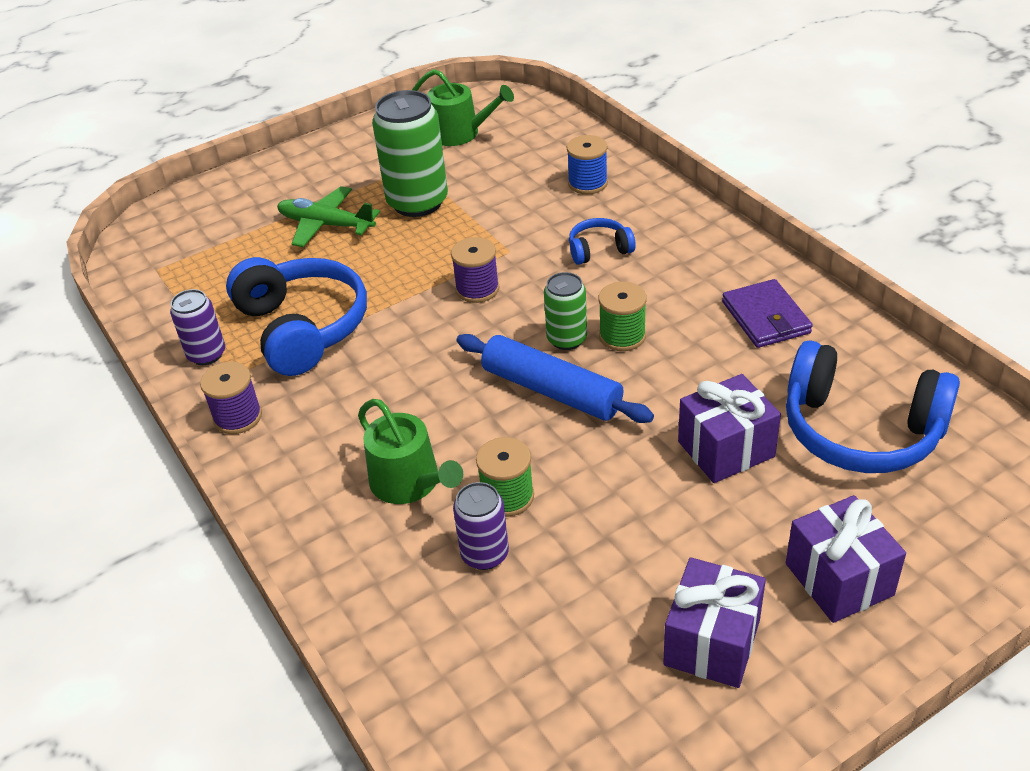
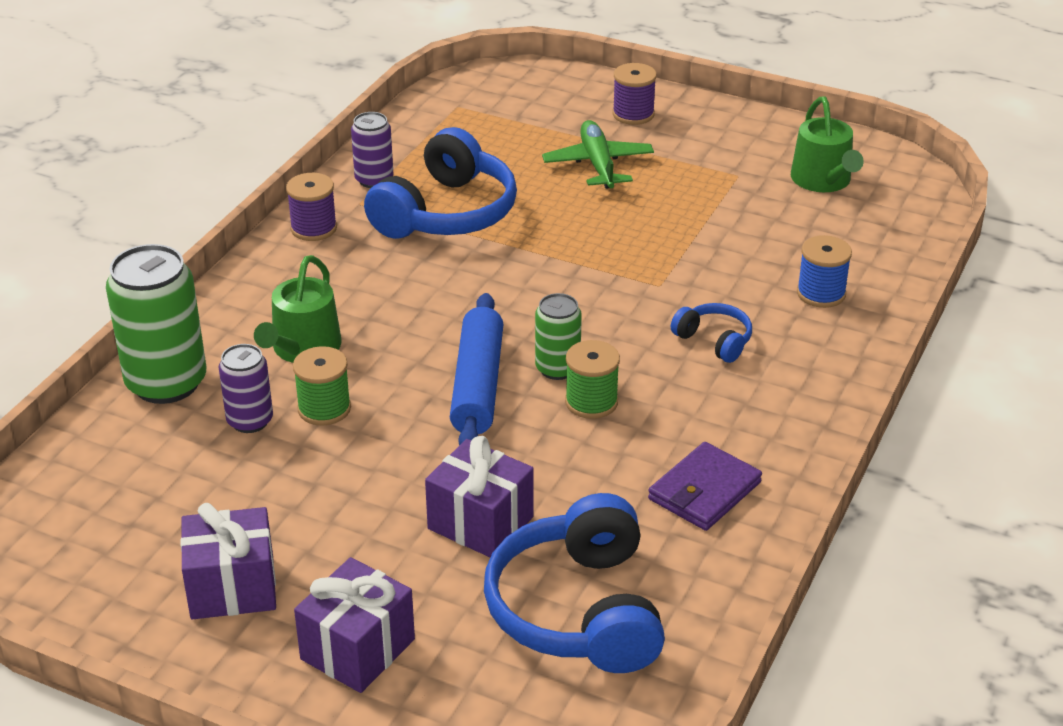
camera: 55 degrees right, 5 degrees down
green can [372,90,448,217] -> green can moved to [106,244,206,404]
purple spool [451,237,499,303] -> purple spool moved to [612,63,657,125]

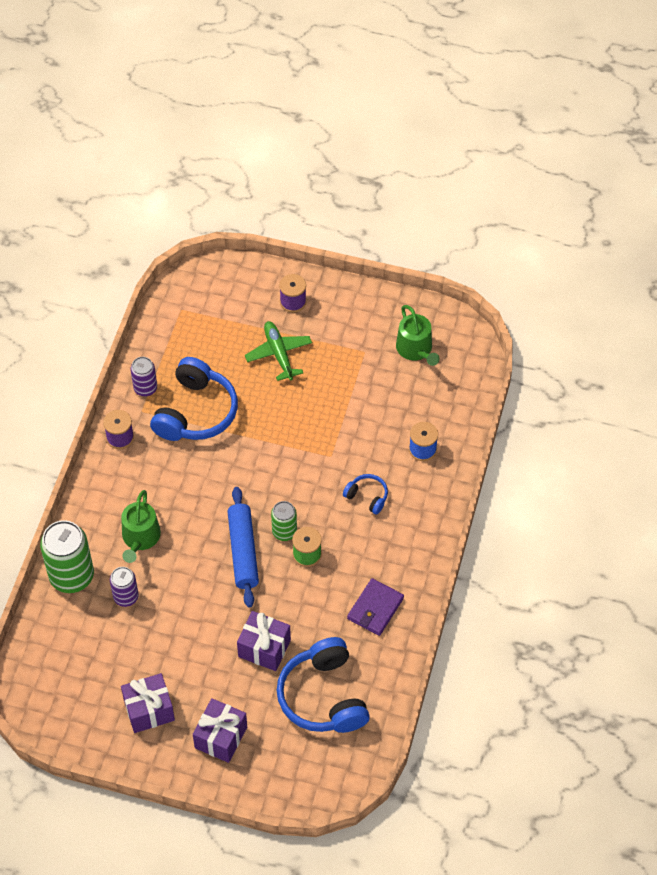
camera: 10 degrees left, 20 degrees up
green spool [293,346,351,426] -> none

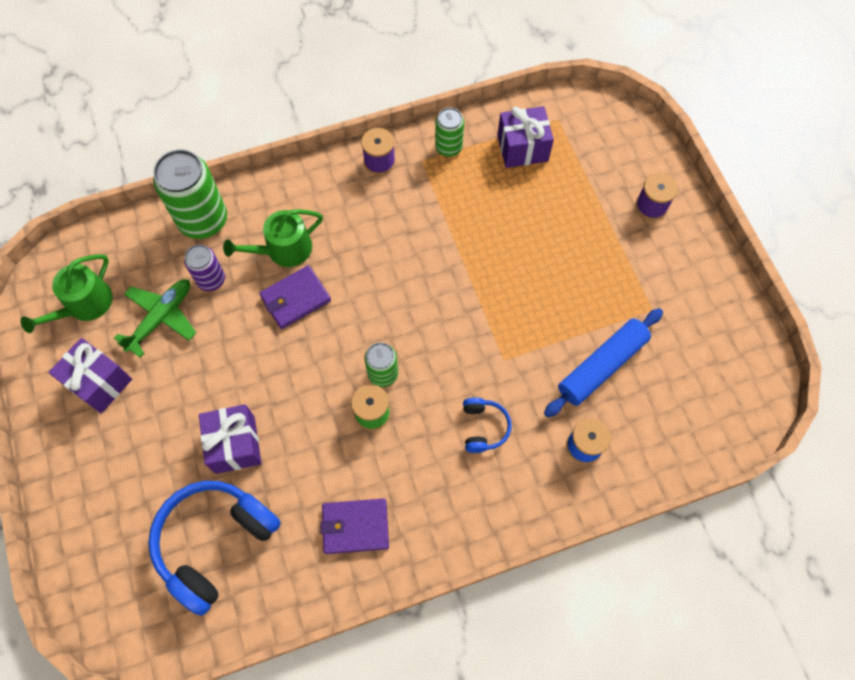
camera: 55 degrees right, 10 degrees up
purple can [131,357,157,396] -> green can [435,108,464,157]
blue headphones [150,357,238,441] -> none
purple gift [193,698,247,763] -> purple gift moved to [497,106,554,168]
blue rolling pin [227,487,259,607] -> blue rolling pin moved to [544,308,663,417]
green plane [245,321,312,381] -> green plane moved to [114,279,196,358]
green watering can [396,305,439,366] -> green watering can moved to [21,254,113,333]
none -> purple wallet [259,265,331,329]

